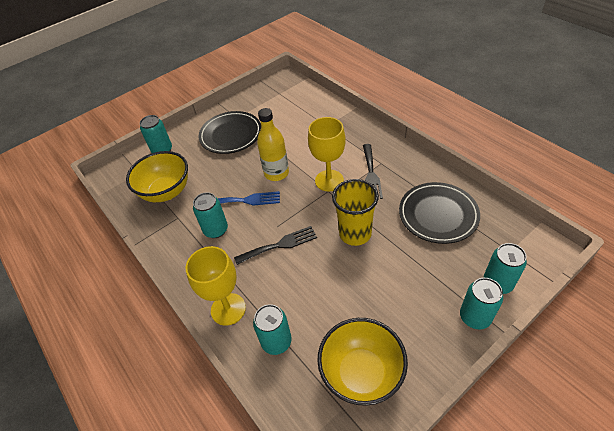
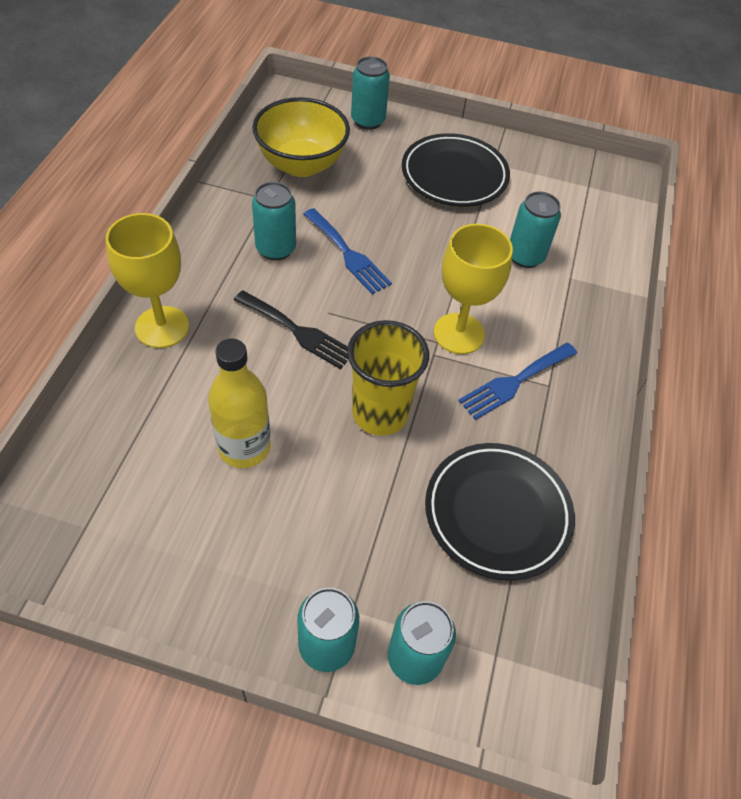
camera: 45 degrees right, 5 degrees up
turquoise can [253,304,292,355] -> turquoise can moved to [510,191,561,268]
yellow bottle [257,108,289,181] -> yellow bottle moved to [208,339,271,468]
yellow bowl [317,318,408,406] -> none
black fork [363,144,383,199] -> blue fork [458,343,577,420]

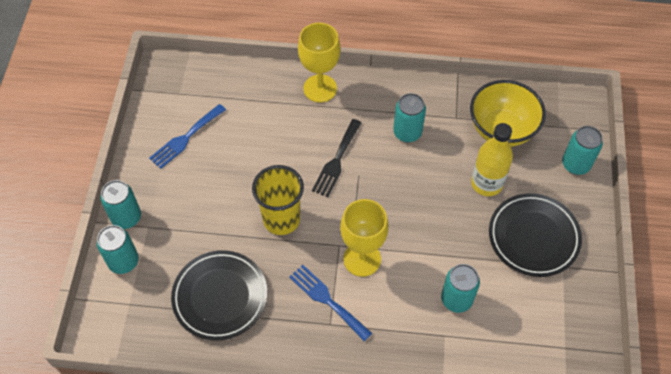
camera: 85 degrees right, 5 degrees up
yellow bottle [208,339,271,468] -> yellow bottle moved to [471,123,513,196]
blue fork [304,208,392,294] -> blue fork moved to [149,104,226,169]

